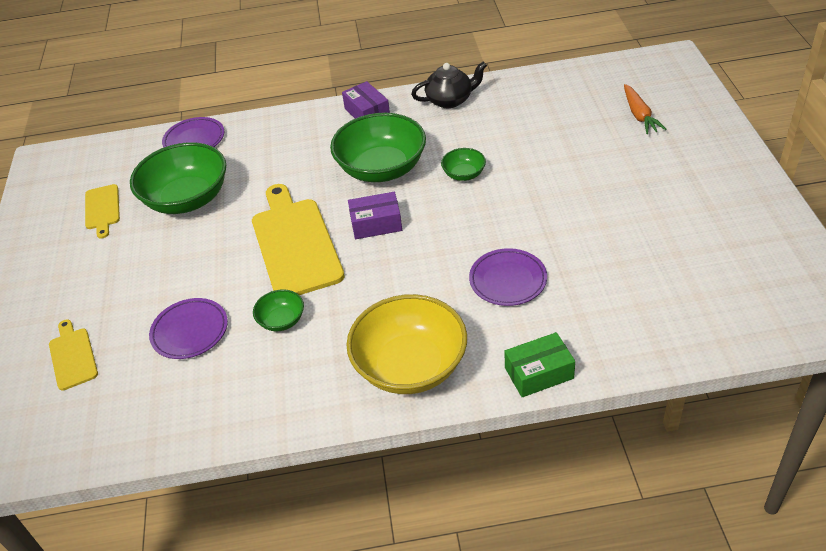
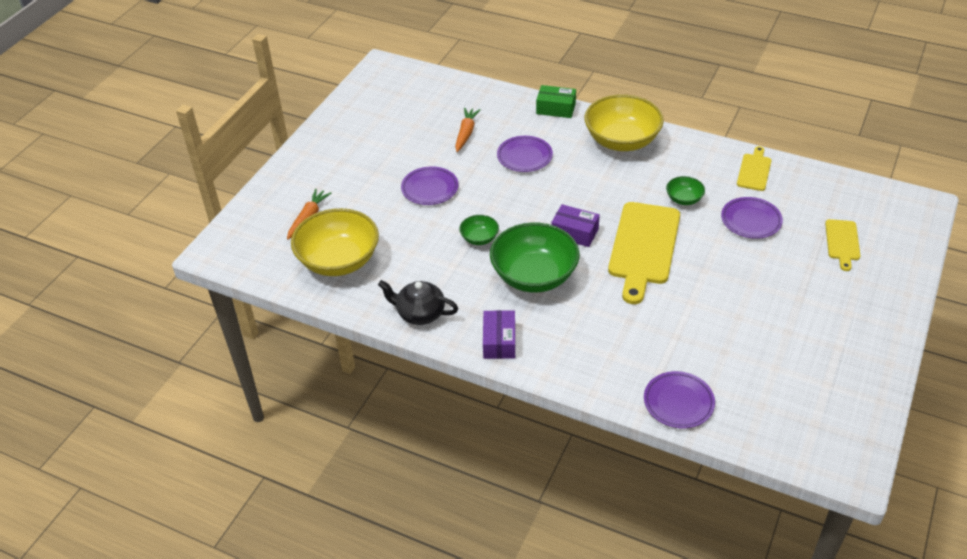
camera: 150 degrees left, 0 degrees up
yellow cutting board [85,184,120,239] -> yellow cutting board moved to [737,146,772,191]
green bowl [130,142,226,214] -> none
none -> yellow bowl [291,208,379,276]
none -> purple plate [401,166,459,205]
none -> orange carrot [455,108,480,152]

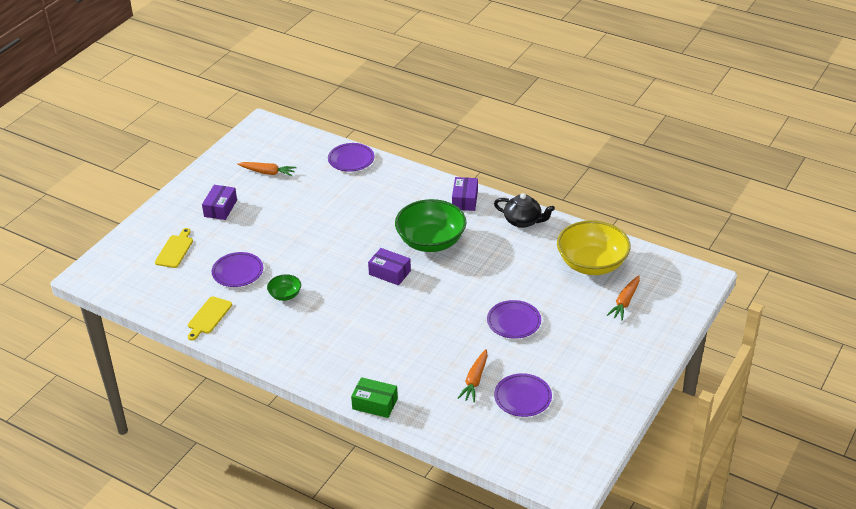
camera: 175 degrees left, 5 degrees down
green bowl [459,215,499,245] -> none
purple plate [497,136,553,172] -> purple plate moved to [494,373,552,417]
yellow bowl [584,94,664,151] -> none
yellow cutting board [608,202,680,304] -> none
none -> purple box [202,185,237,220]
none -> orange carrot [237,162,297,176]

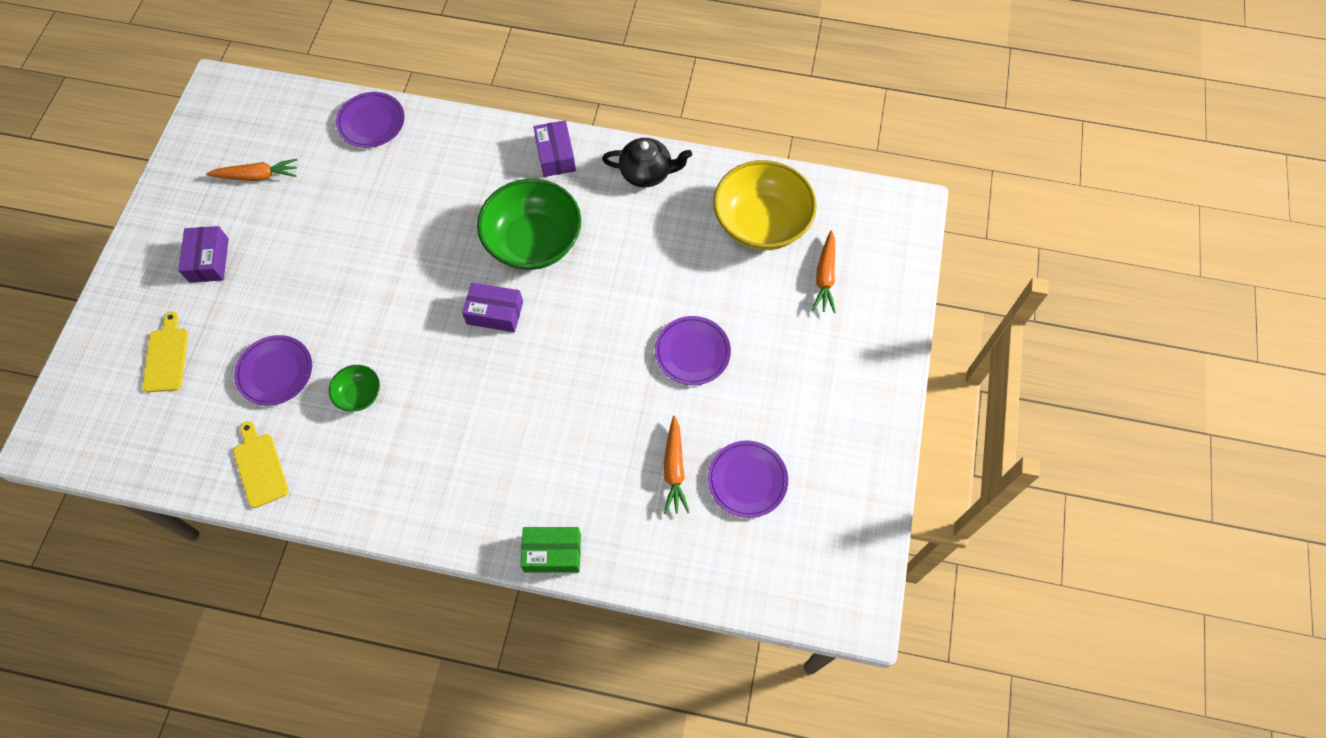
camera: 20 degrees left, 25 degrees up
yellow cutting board [188,296,232,341] -> yellow cutting board turned 150 degrees clockwise [233,421,289,508]

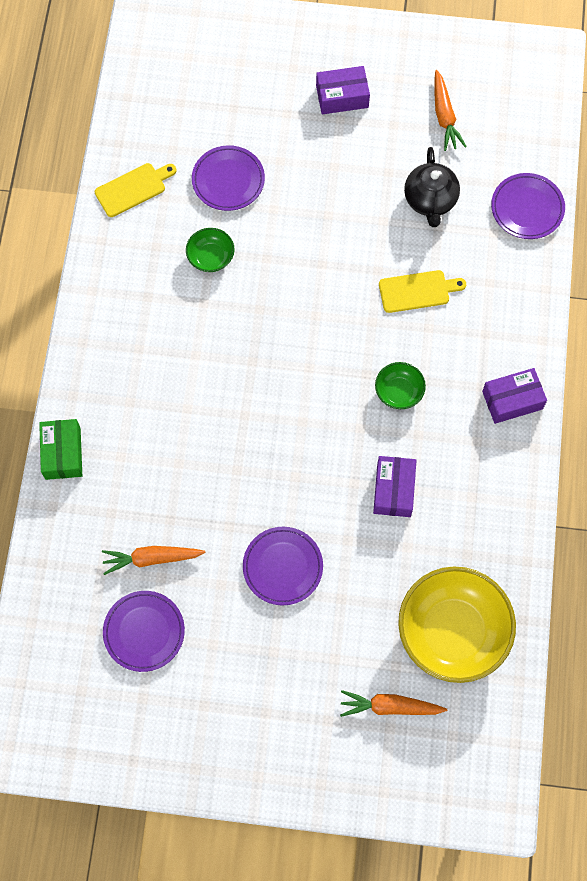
camera: 85 degrees right, 5 degrees up
yellow cutting board [142,311,188,392] -> yellow cutting board moved to [379,270,466,313]
purple box [462,282,523,332] -> purple box moved to [373,456,417,517]
green bowl [477,179,581,270] -> green bowl [375,362,426,409], size x0.46
black teapot [602,138,692,187] -> black teapot moved to [404,147,460,227]

